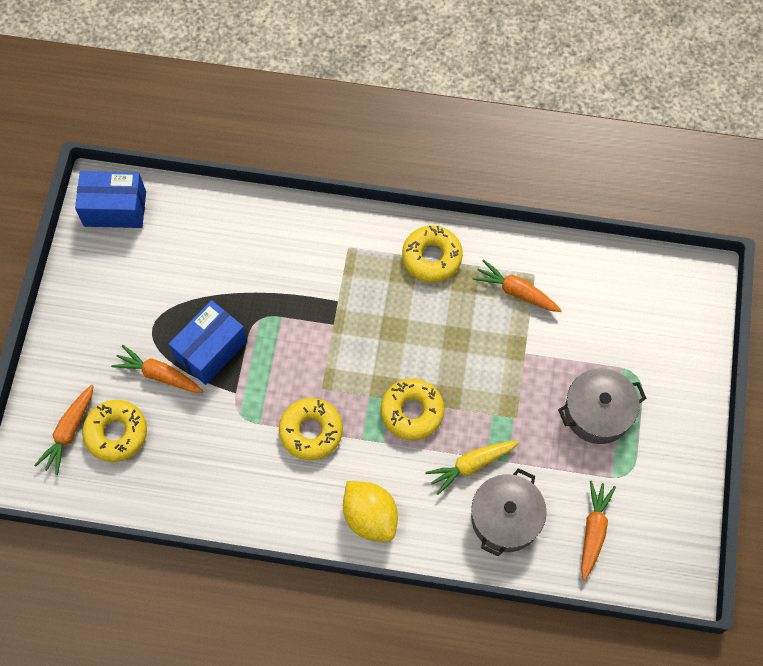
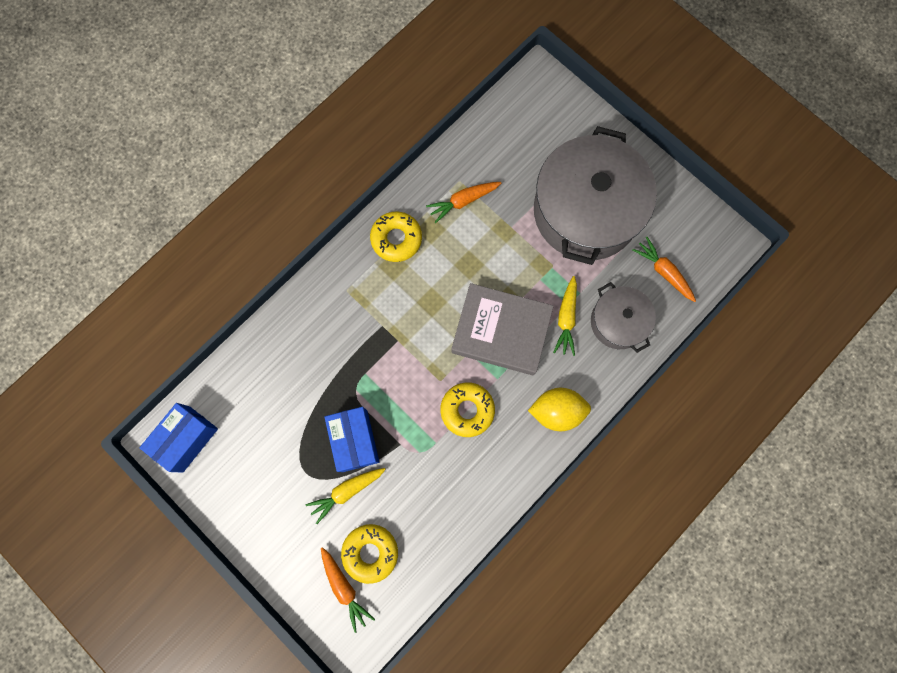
camera: 55 degrees left, 10 degrees up
orange carrot [111,345,203,393] -> yellow carrot [306,468,386,524]
yellow donut [381,379,444,440] -> grey book [451,283,554,375]
grey pot [558,368,647,444] -> grey pot [534,126,657,265], size x1.94

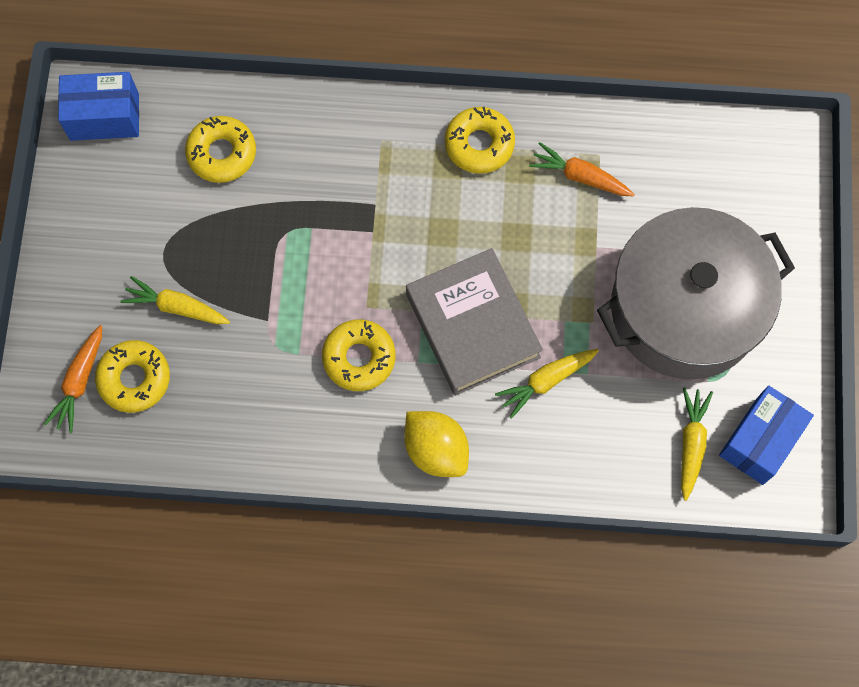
camera: 50 degrees right, 5 degrees down
blue box [324,407,379,472] -> blue box moved to [719,385,814,485]
grey pot [591,282,656,353] -> none
orange carrot [632,237,696,302] -> yellow carrot [681,387,713,501]
none -> yellow donut [185,116,256,183]

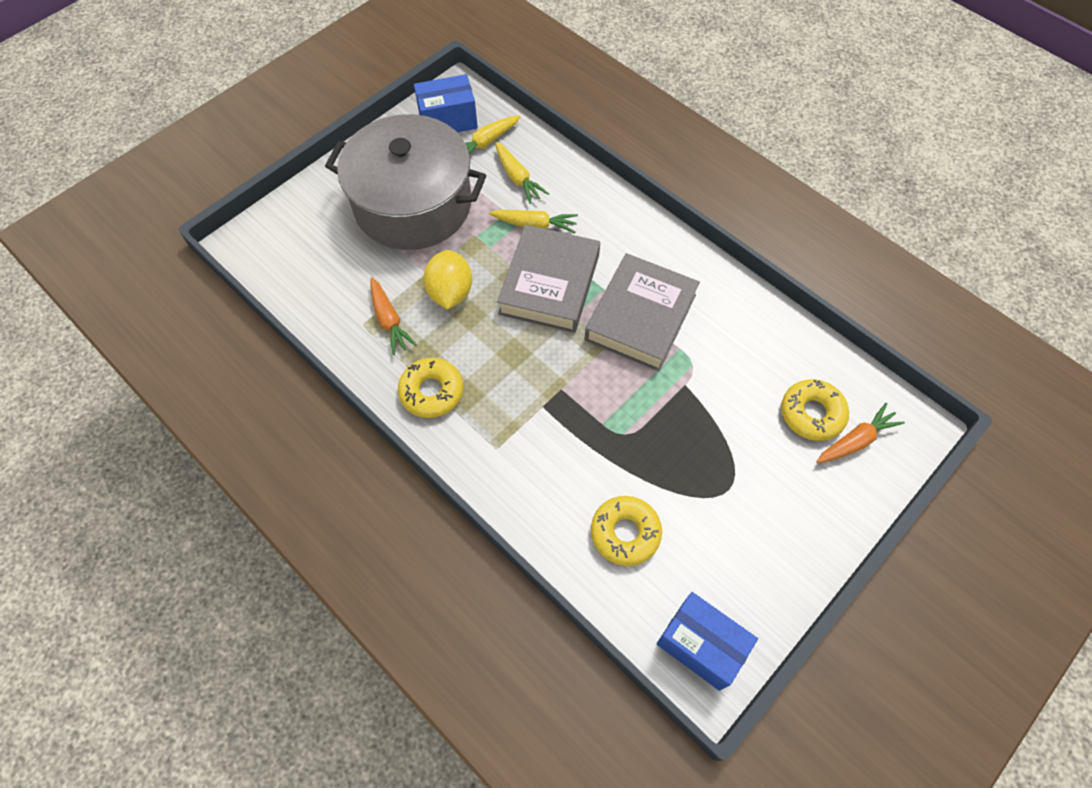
camera: 140 degrees left, 10 degrees down
yellow carrot [120,276,230,324] -> yellow carrot moved to [495,142,549,204]
yellow donut [322,319,396,391] -> grey book [585,253,700,371]
yellow lemon [404,411,469,477] -> yellow lemon moved to [423,250,472,310]

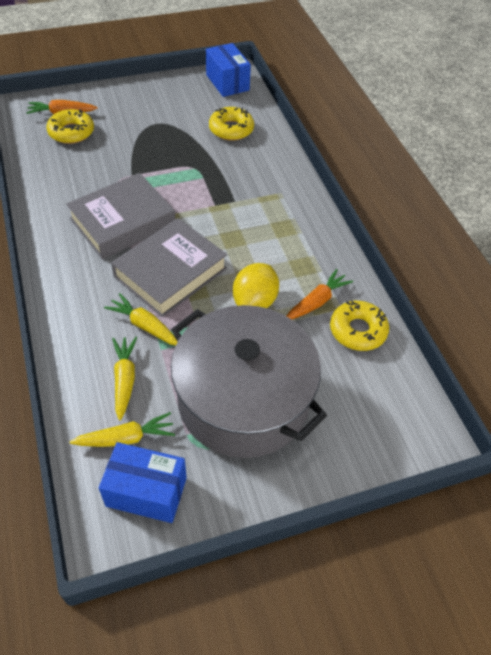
camera: 155 degrees left, 10 degrees down
orange carrot [370,277,417,355] -> orange carrot turned 45 degrees clockwise [287,269,353,319]
yellow donut [398,358,463,418] -> yellow donut moved to [330,301,389,351]

